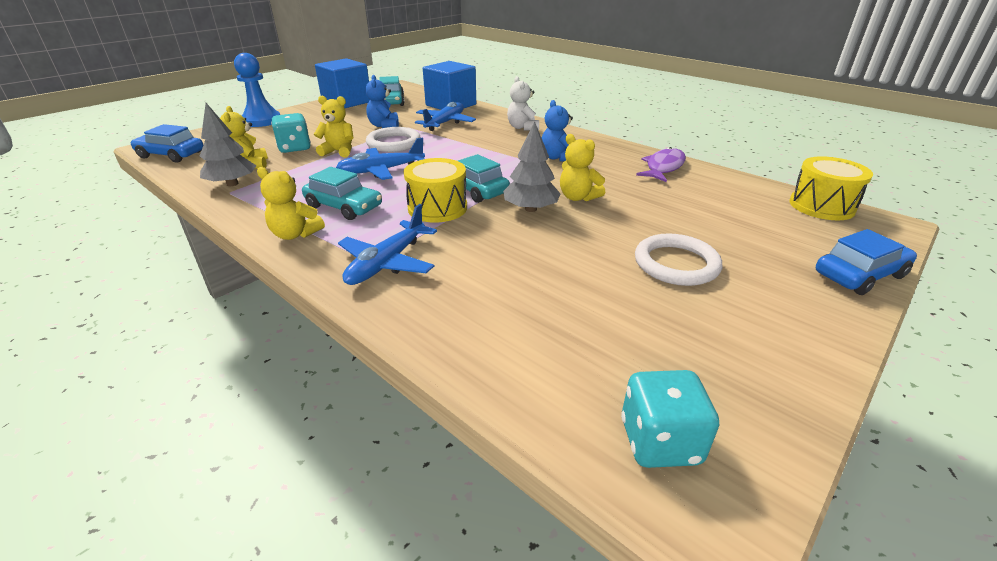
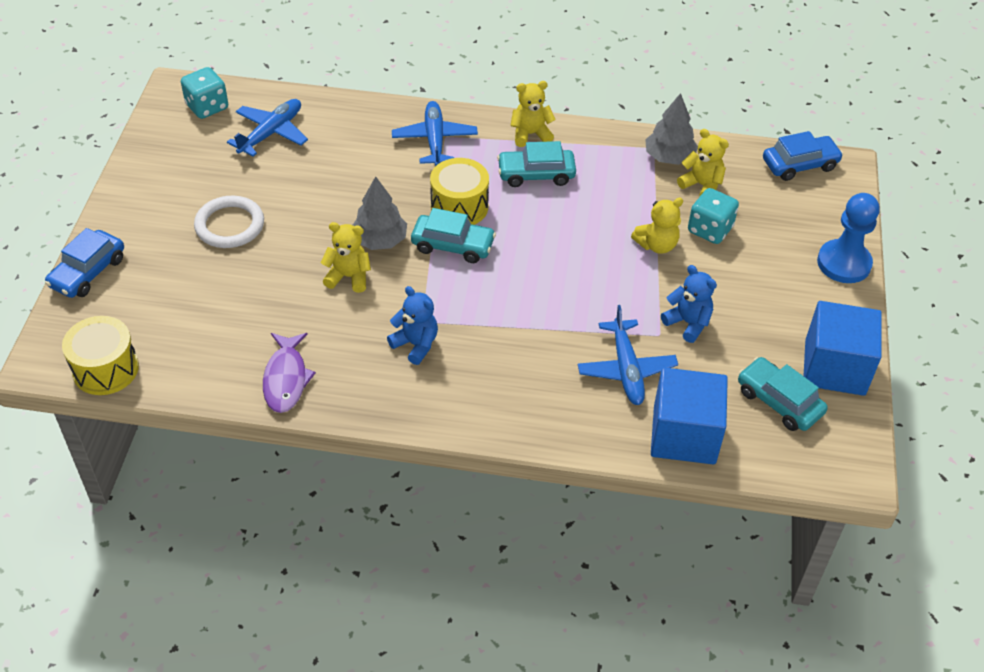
camera: 145 degrees right, 15 degrees up
blue plane [336,138,425,180] -> blue plane moved to [227,99,308,157]
white ring [366,127,421,152] -> none
white teddy bear [507,76,539,131] -> none

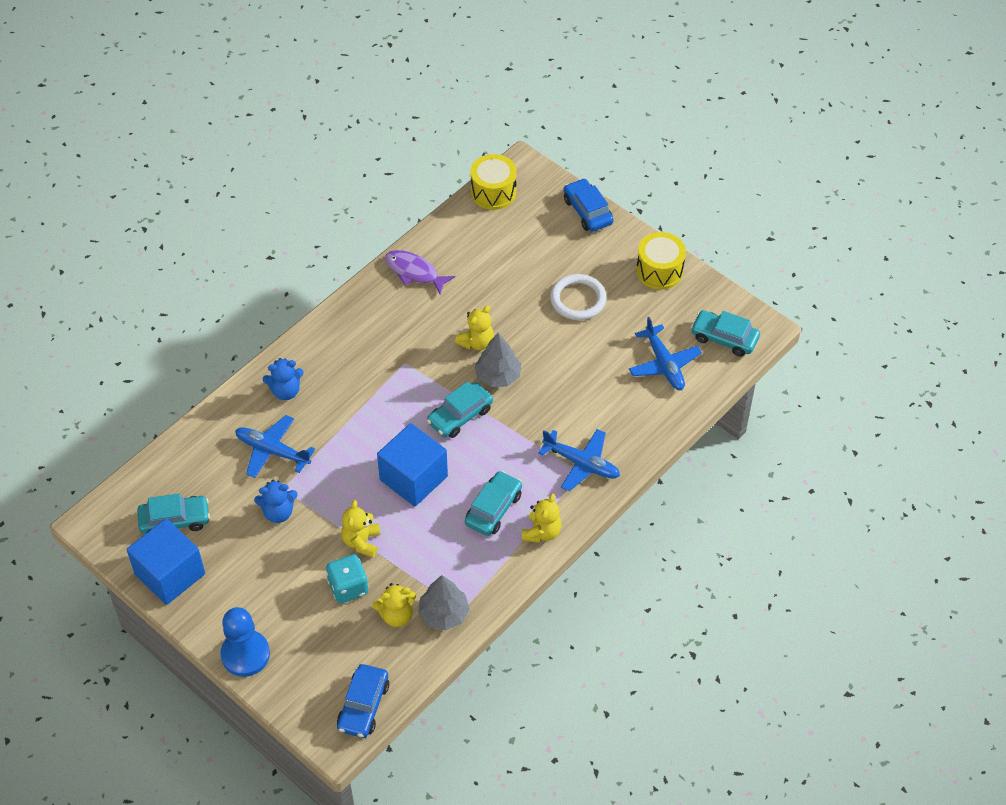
camera: 125 degrees right, 5 degrees up
turquoise dice [181,67,228,119] -> turquoise car [691,310,760,357]
blue teddy bear [387,286,438,365] -> blue teddy bear moved to [263,358,304,400]
yellow drum [430,158,489,225] -> yellow drum moved to [636,232,686,290]
blue cube [651,368,728,465] -> blue cube moved to [377,423,448,507]

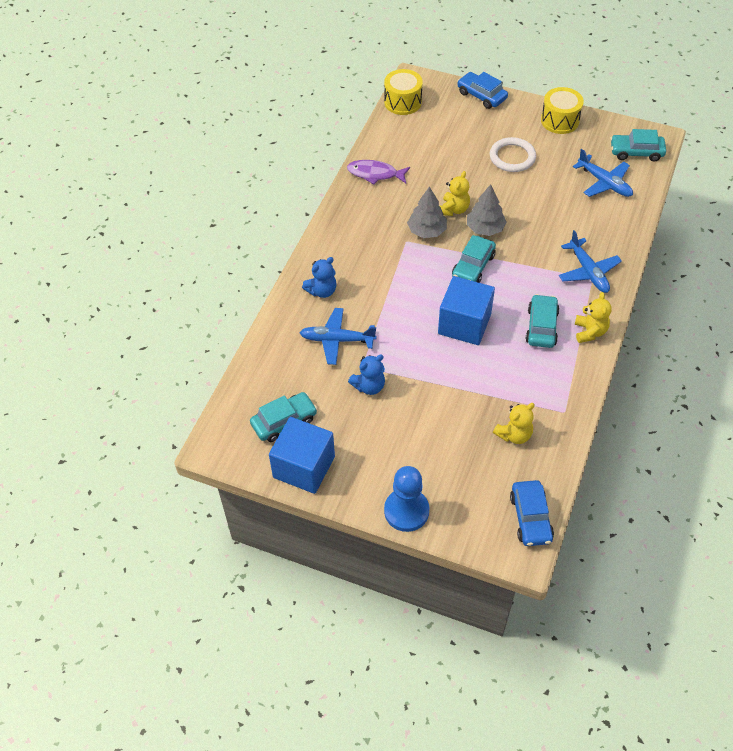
camera: 20 degrees left, 0 degrees up
turquoise dice [326,554,369,604] -> none
yellow teddy bear [341,500,380,558] -> none
grey tree [418,575,470,630] -> grey tree moved to [407,186,447,238]
blue plane [538,429,620,492] -> blue plane turned 60 degrees clockwise [559,230,622,293]

